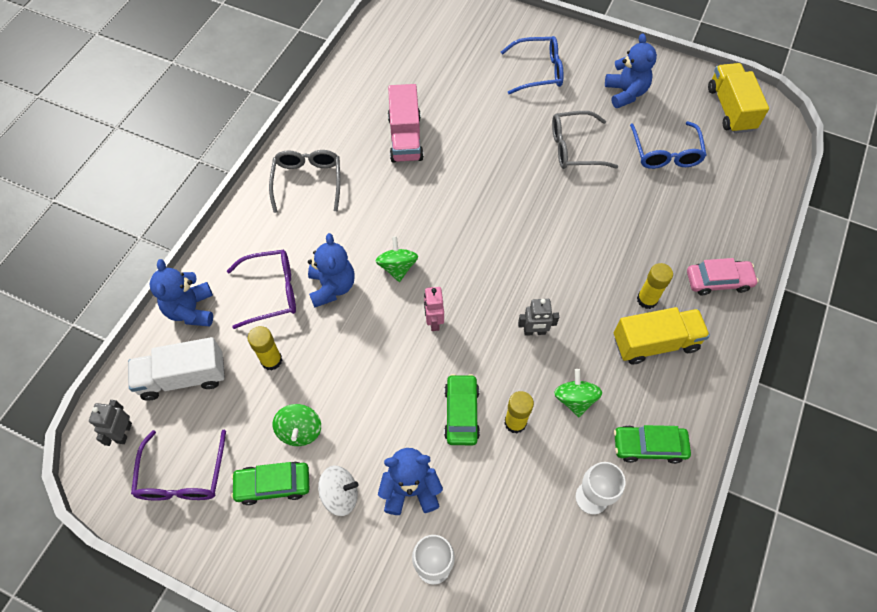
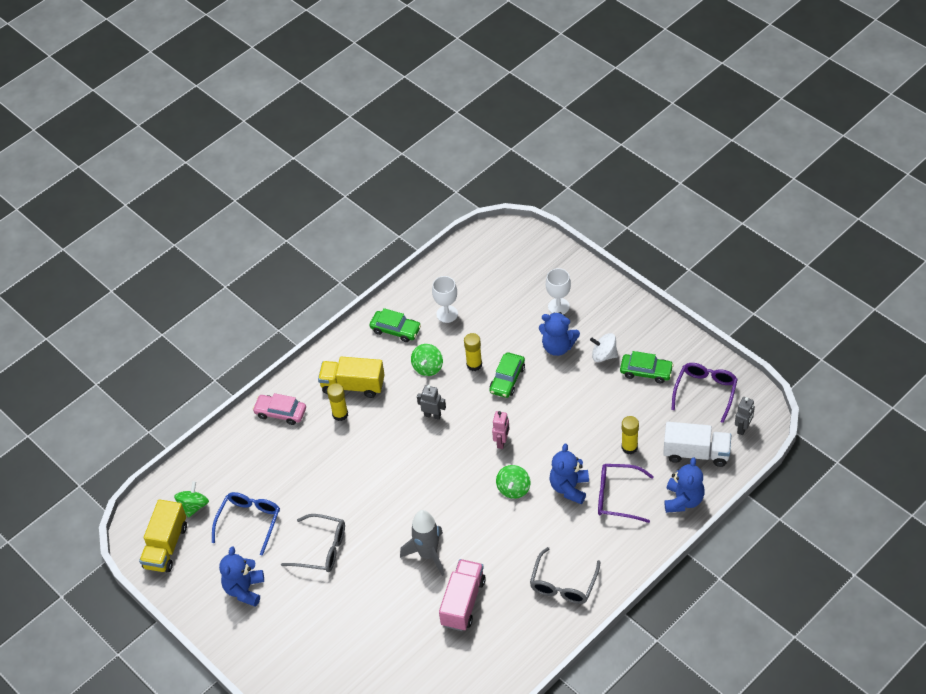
camera: 155 degrees left, 10 degrees down
green spinning top [273,404,321,446] -> green spinning top moved to [174,481,209,518]
blue glasses [501,36,564,94] -> none
none -> grey rocket [400,510,444,576]

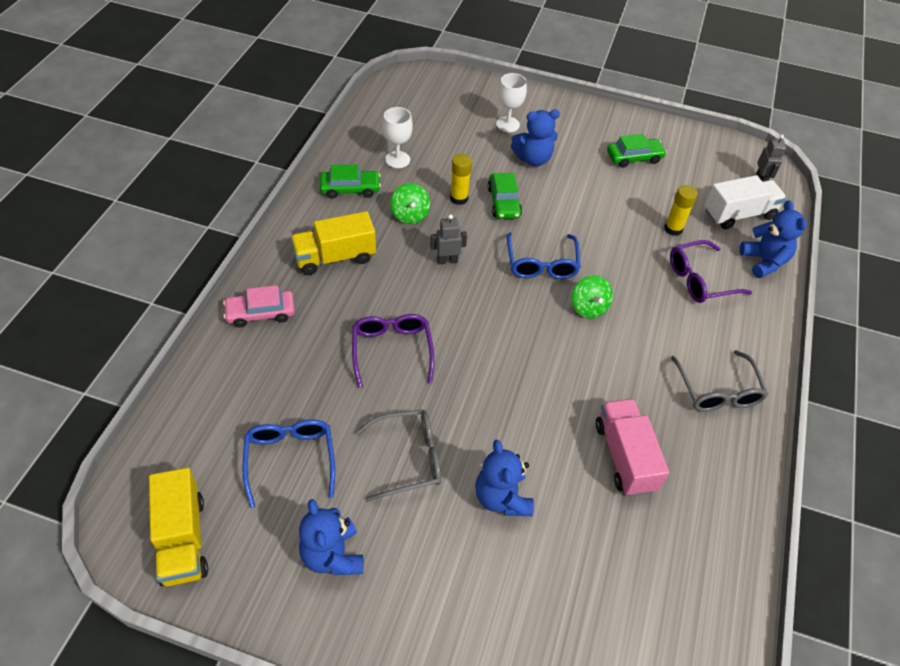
camera: 35 degrees left, 0 degrees up
green spinning top [174,481,209,518] -> none
yellow glue stick [327,383,348,421] -> none
grey rocket [400,510,444,576] -> none
pink robot [492,411,509,449] -> blue glasses [507,232,581,279]
blue teddy bear [550,444,589,504] -> blue teddy bear moved to [475,440,534,516]
white spinning top [590,333,618,362] -> none
purple glasses [671,363,738,423] -> purple glasses moved to [352,314,434,388]

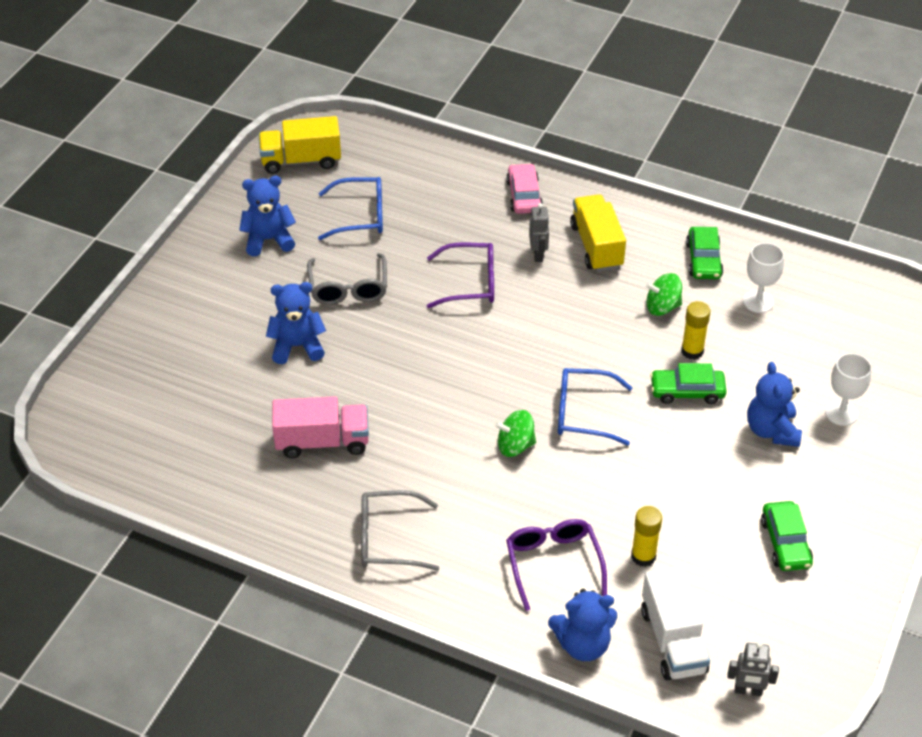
camera: 100 degrees right, 5 degrees down
grey robot [430,214,467,264] -> grey robot moved to [529,203,549,262]

